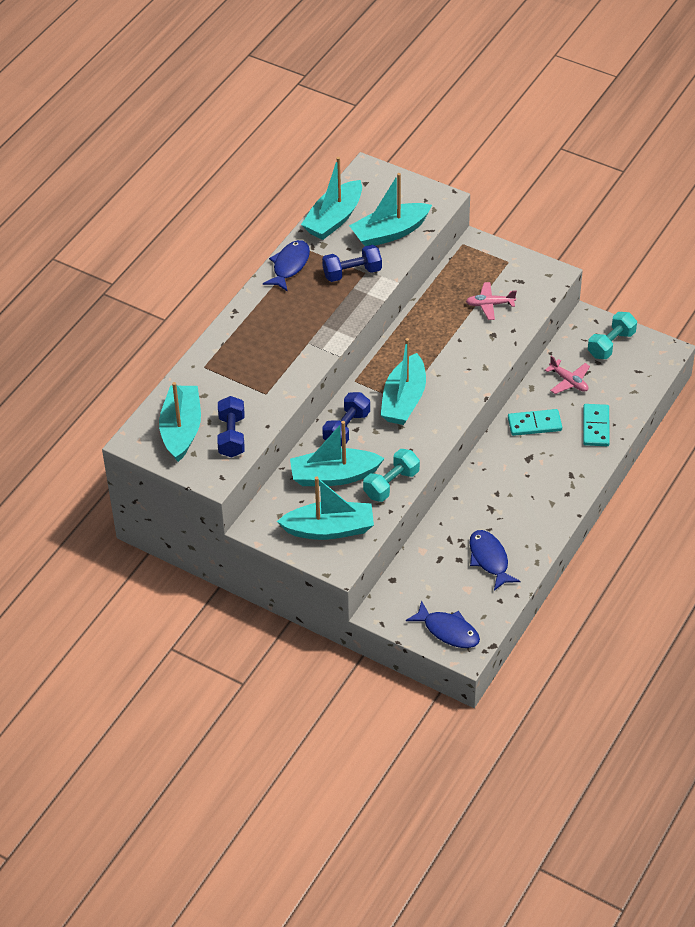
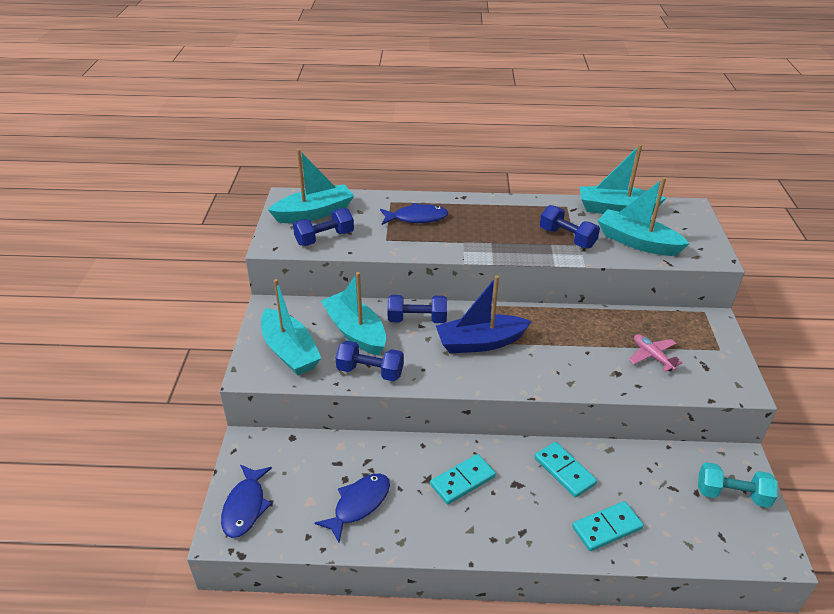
camera: 60 degrees right, 10 degrees down
blue fish [263,240,310,292] -> blue fish moved to [380,203,448,225]
turquoise dumbbell [363,449,420,502] -> blue dumbbell [335,341,404,381]
turquoise boat [381,338,426,425] -> blue boat [436,275,532,353]
pink plane [545,356,590,394] -> none
none -> turquoise domino [430,454,496,505]

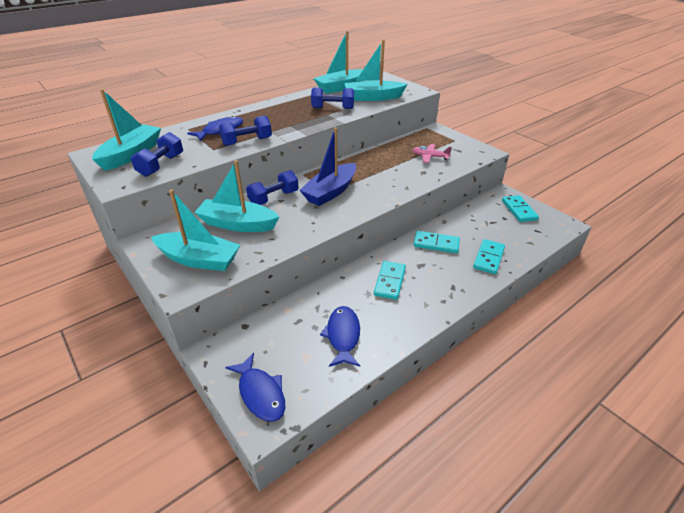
camera: 40 degrees left, 0 degrees up
blue dumbbell [335,341,404,381] -> blue dumbbell moved to [219,116,272,146]
turquoise dumbbell [698,462,778,508] -> turquoise domino [502,195,539,222]

